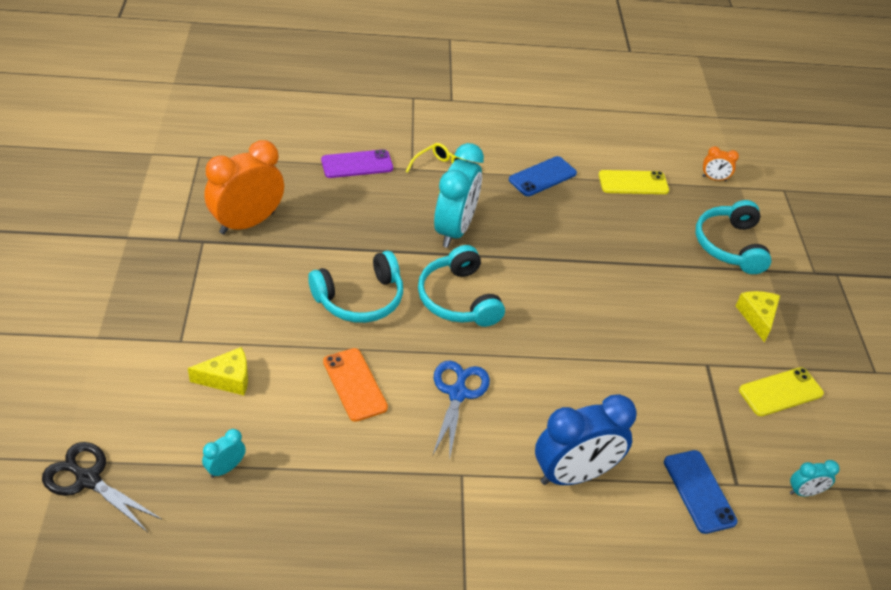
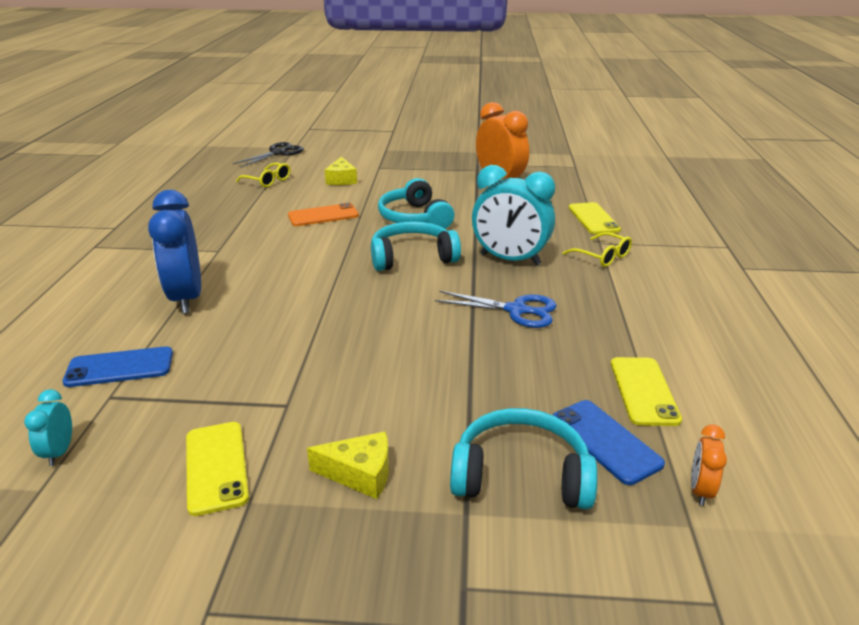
camera: 100 degrees right, 15 degrees down
turquoise clock [202,429,246,478] -> yellow glasses [236,163,290,188]
purple phone [321,149,393,178] -> yellow phone [569,202,621,234]
blue scissors [433,361,490,461] -> blue scissors moved to [435,291,557,328]
blue phone [509,156,577,196] -> blue phone moved to [553,400,665,485]

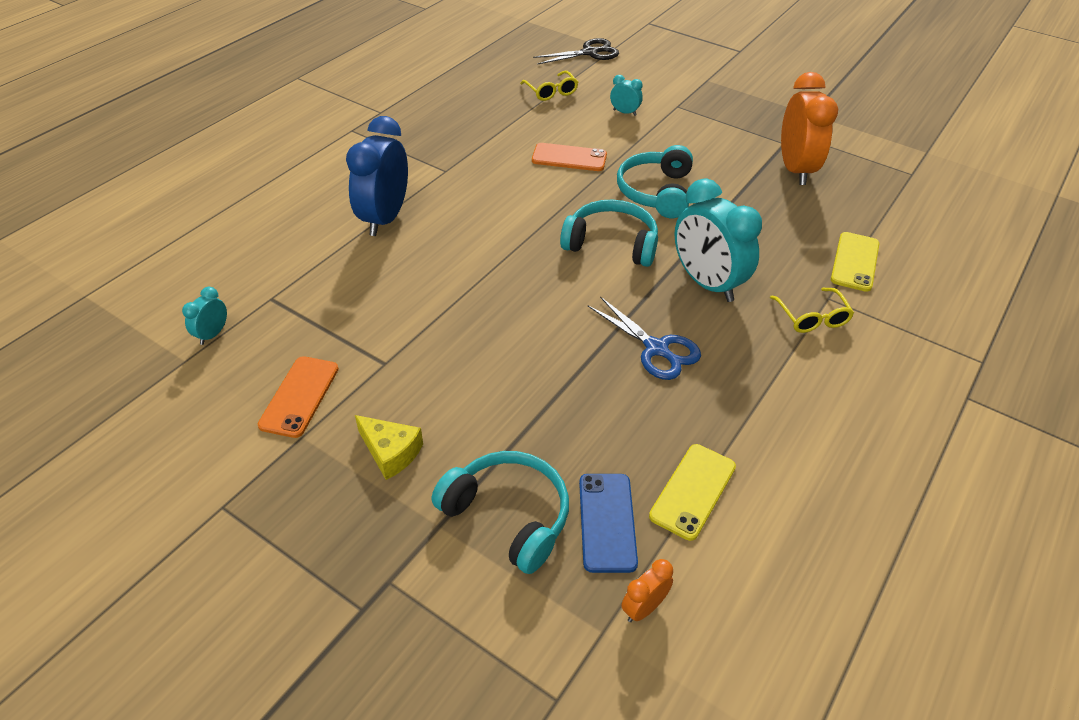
camera: 30 degrees right, 15 degrees up
blue phone [62,346,173,387] -> none
yellow phone [186,422,249,516] -> orange phone [258,356,339,438]
yellow cheese [325,157,357,185] -> turquoise clock [610,75,643,116]

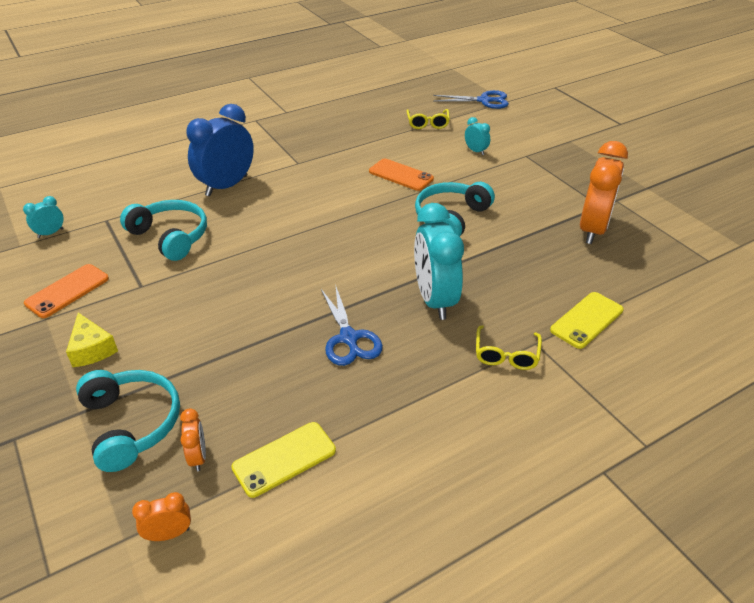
camera: 25 degrees right, 5 degrees down
black scissors [533,38,619,65] -> blue scissors [433,90,509,109]
turquoise headphones [560,200,658,267] -> turquoise headphones moved to [120,200,207,261]
blue phone [579,474,638,573] -> orange clock [180,408,206,471]

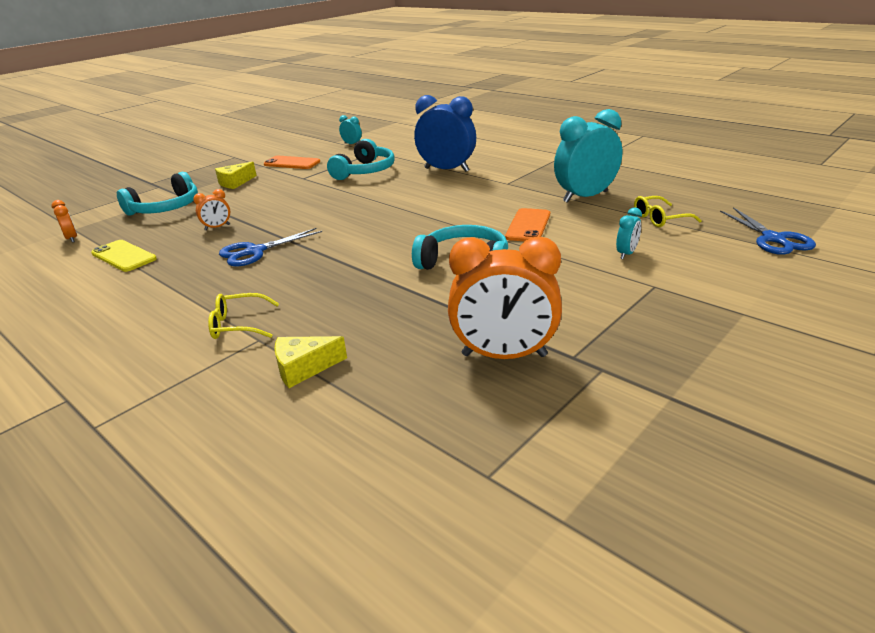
camera: 75 degrees right, 10 degrees down
orange clock [180,408,206,471] -> orange clock moved to [193,189,230,230]
turquoise clock [414,203,464,320] -> turquoise clock moved to [554,109,622,203]
yellow phone [550,292,624,349] -> yellow cheese [274,336,347,388]

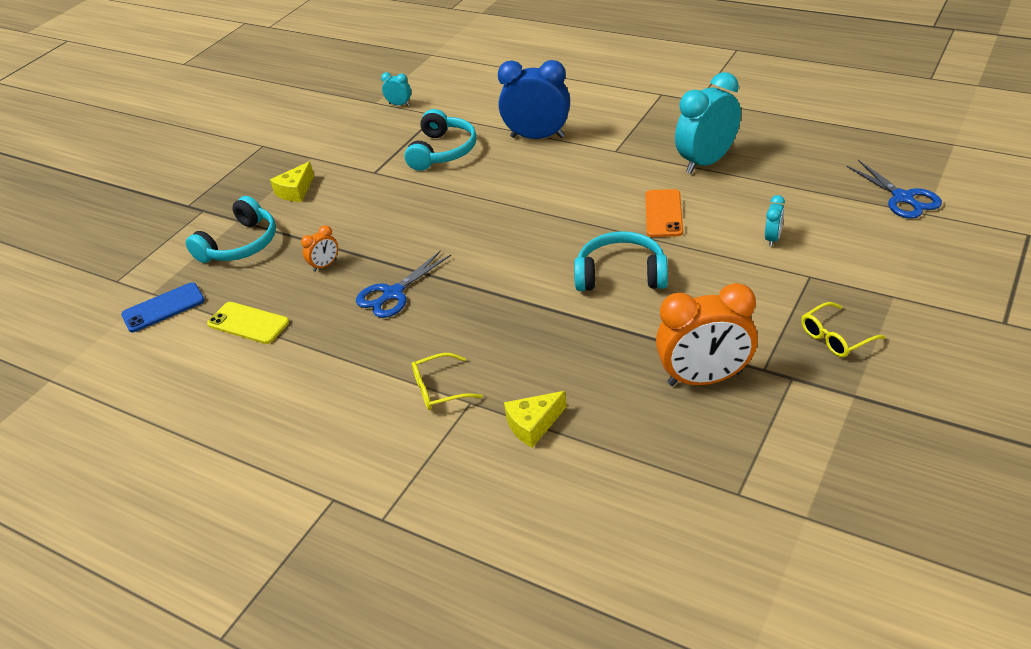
camera: 10 degrees left, 10 degrees up
orange clock [51,200,77,243] -> blue phone [121,282,205,332]
orange phone [264,156,320,169] -> none
yellow glasses [634,196,702,227] -> yellow glasses moved to [801,302,885,358]

